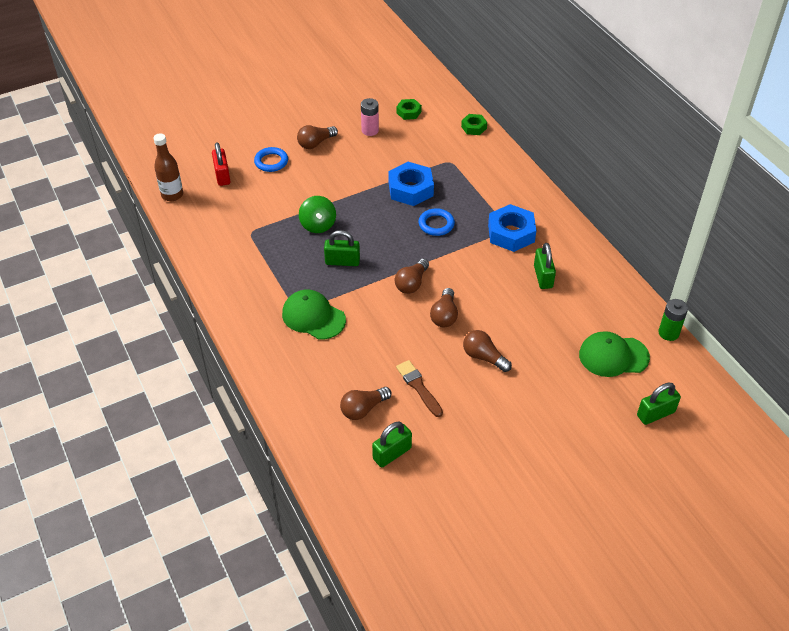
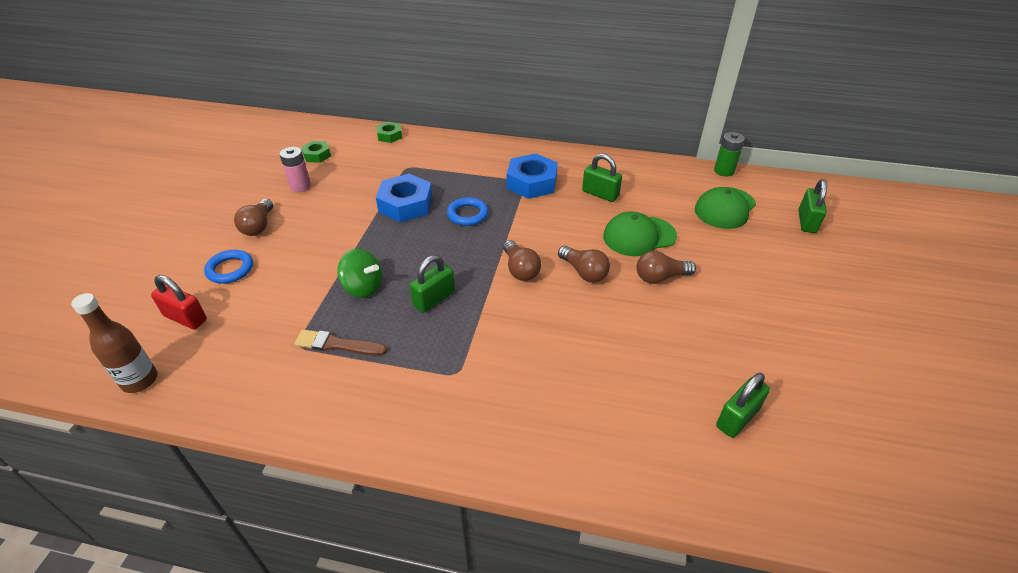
camera: 50 degrees left, 5 degrees down
green cap [282,289,346,340] -> green cap moved to [603,211,677,256]
brown light bulb [340,387,392,420] -> none
green padlock [372,422,412,467] -> green padlock turned 45 degrees clockwise [716,373,770,438]
brown brush [396,360,443,417] -> brown brush moved to [294,330,387,356]

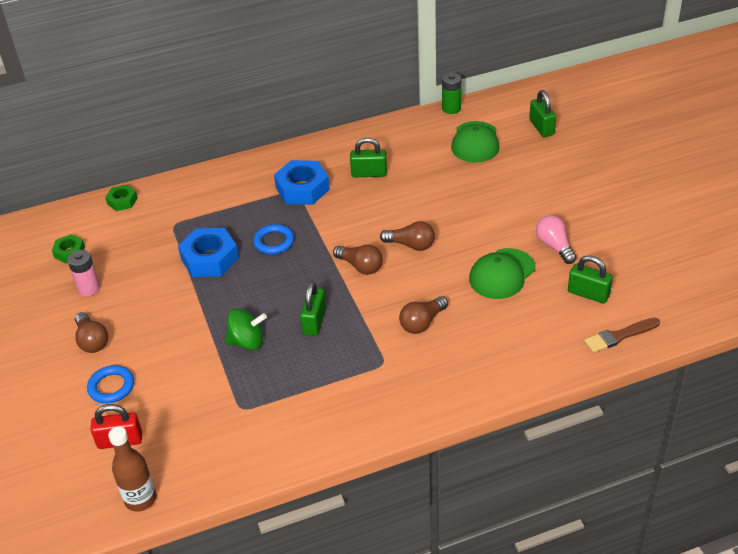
camera: 30 degrees left, 0 degrees up
brown brush [294,330,387,356] -> brown brush moved to [584,318,660,353]
green cap [603,211,677,256] -> green cap moved to [469,248,535,299]
brown light bulb [637,251,696,284] -> brown light bulb moved to [399,296,448,334]
green padlock [716,373,770,438] -> green padlock turned 75 degrees counterclockwise [568,255,613,303]
none -> pink light bulb [536,215,576,264]

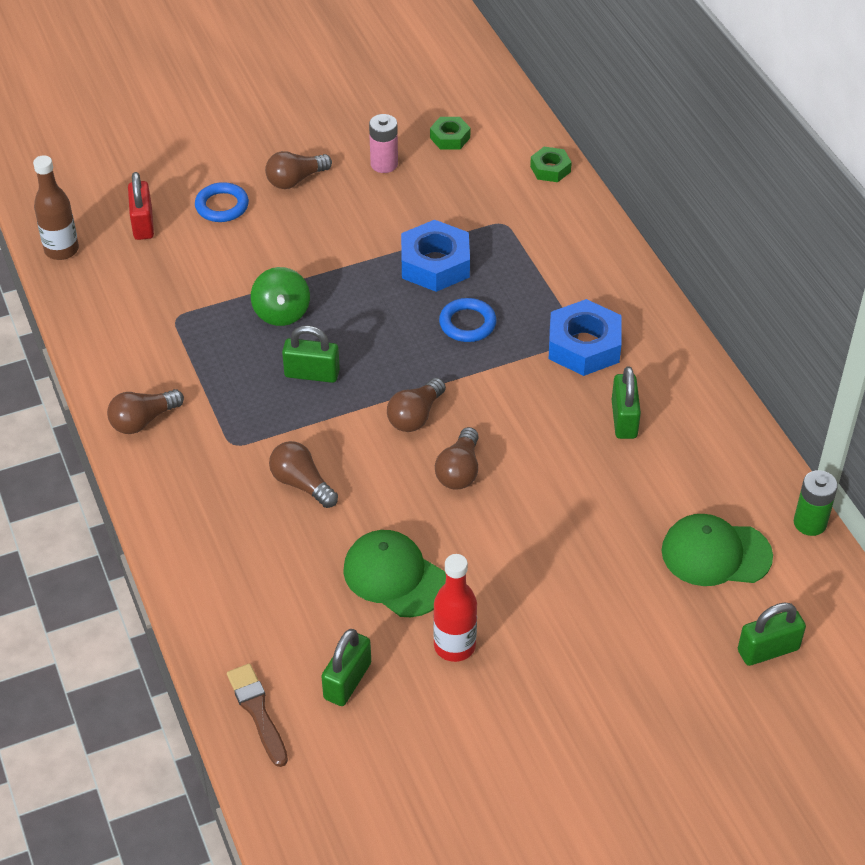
camera: 85 degrees right, 5 degrees up
pink light bulb [536,215,576,264] -> red bottle [433,554,477,662]
none -> brown light bulb [107,389,184,434]

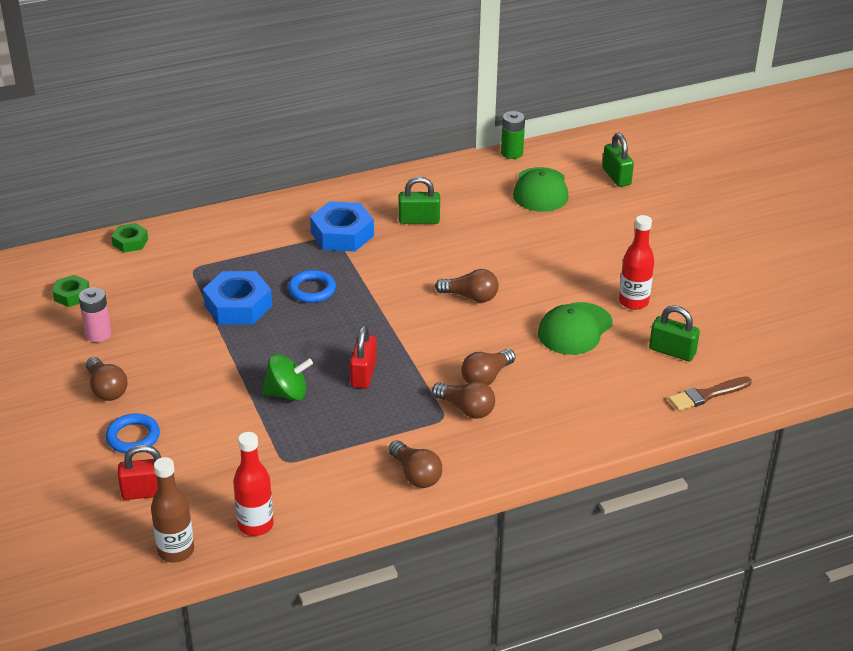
camera: 90 degrees left, 10 degrees down
green padlock [282,326,340,383] -> red padlock [350,325,377,389]
brown light bulb [387,378,446,432] -> brown light bulb moved to [432,382,495,419]
none -> red bottle [233,432,274,536]

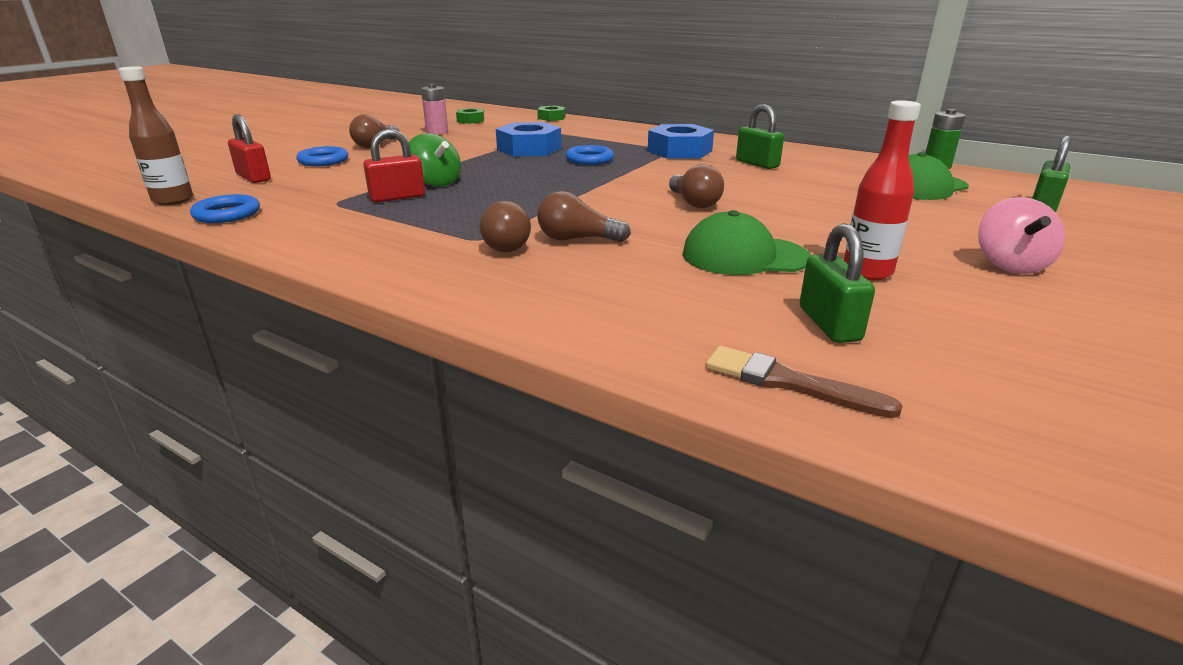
camera: 55 degrees right, 10 degrees down
red bottle [233,432,274,536] -> blue ring [190,194,260,223]
red padlock [350,325,377,389] -> red padlock moved to [363,129,425,202]
brown light bulb [389,440,442,488] -> none
none -> pink spinning top [978,197,1065,274]

